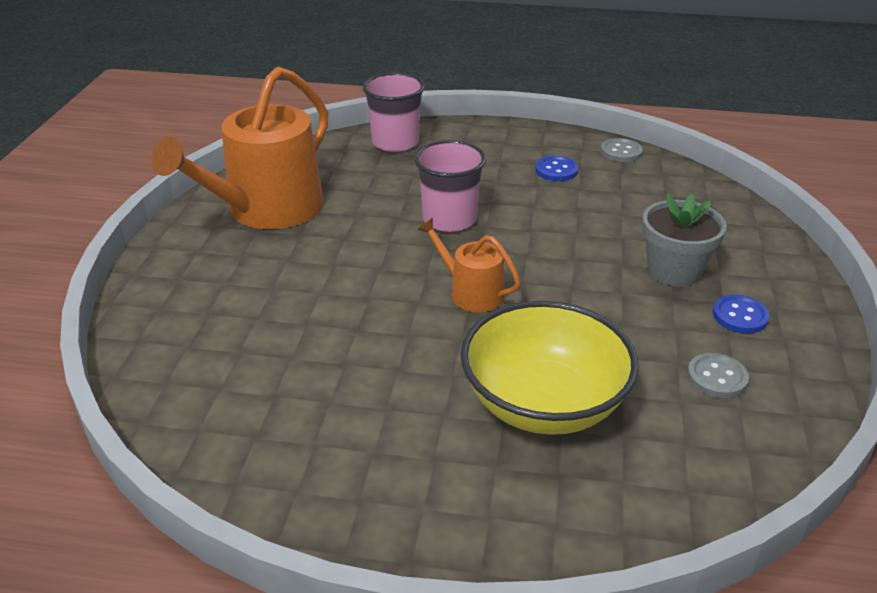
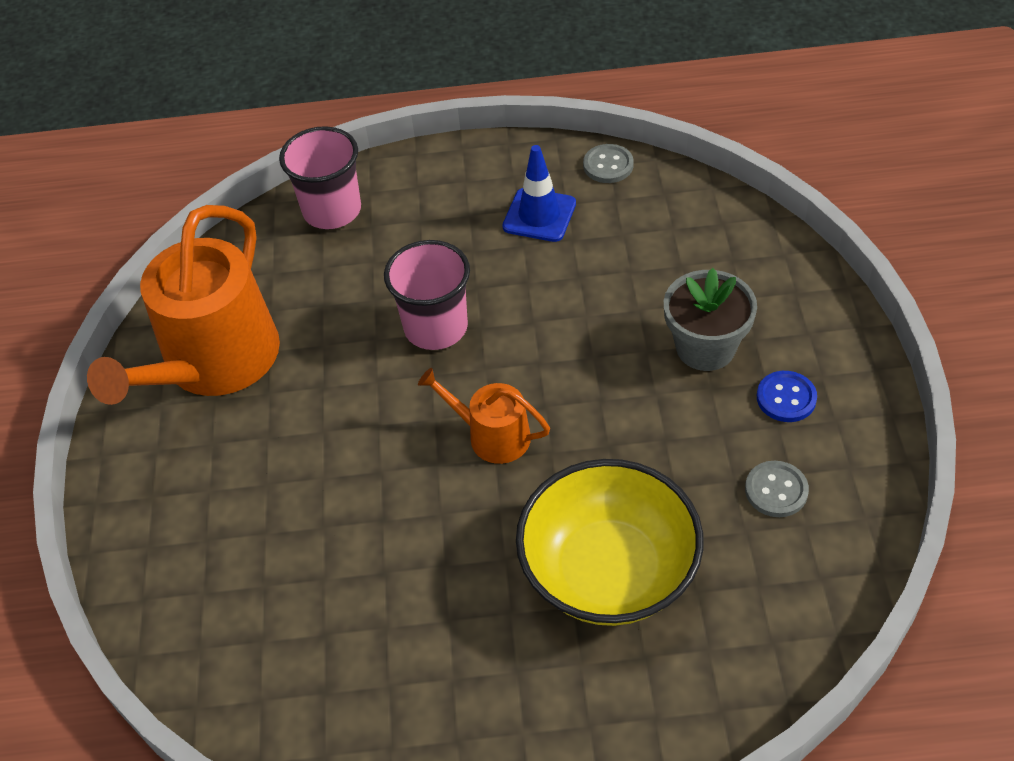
camera: 10 degrees left, 15 degrees up
blue button [535,156,578,181] -> blue traffic cone [503,145,576,242]

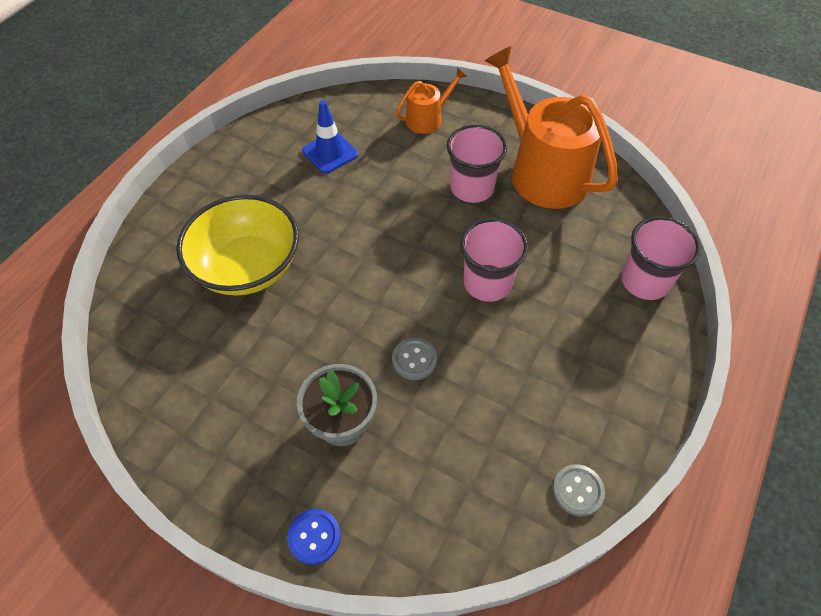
camera: 120 degrees right, 5 degrees up
orange watering can [418,368,550,464] -> orange watering can moved to [396,68,467,134]
blue traffic cone [503,145,576,242] -> blue traffic cone moved to [302,100,358,174]
grey button [745,461,809,517] -> grey button moved to [392,338,437,380]
blue button [757,371,817,422] -> blue button moved to [287,509,341,565]
none -> pink cup [447,125,507,203]

